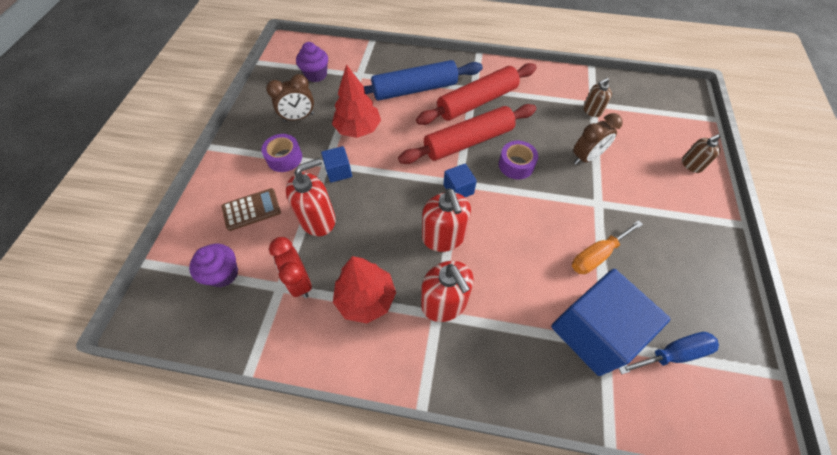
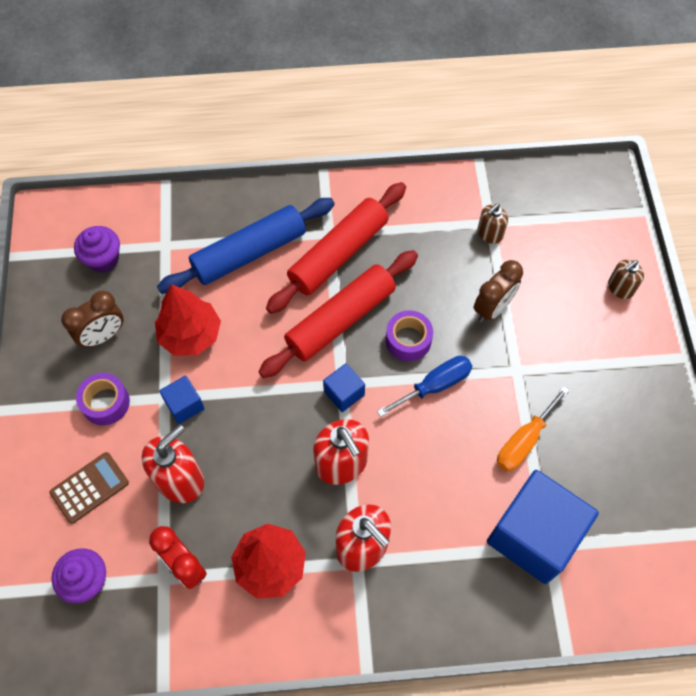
camera: 15 degrees left, 5 degrees up
blue screwdriver [618,332,719,374] -> blue screwdriver moved to [377,356,472,417]

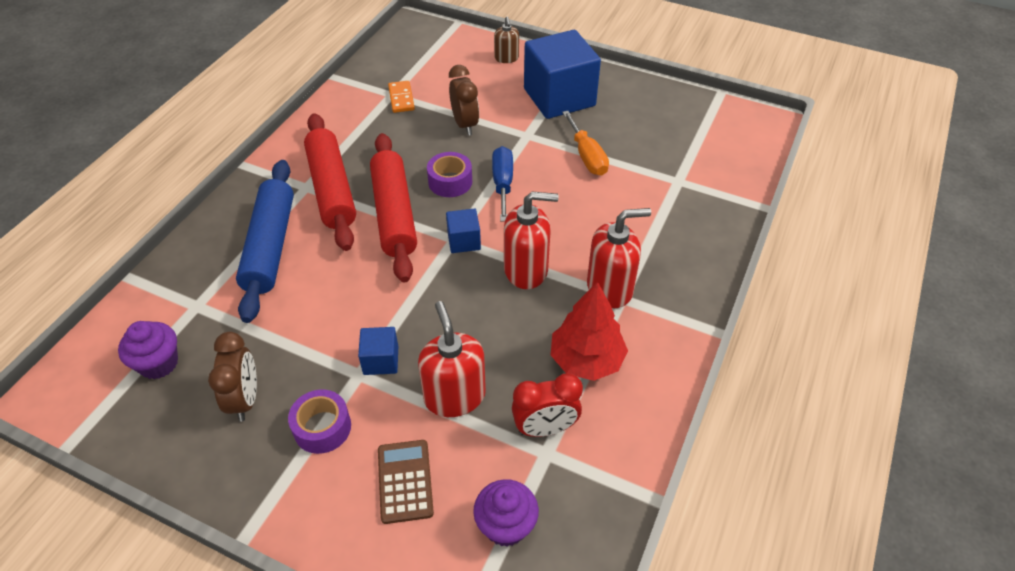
camera: 60 degrees left, 15 degrees down
red tree [155,284,221,356] -> none
brown soap dispenser [478,204,508,244] -> orange domino [388,81,415,113]
blue cube [487,470,599,584] -> blue cube moved to [524,30,601,119]

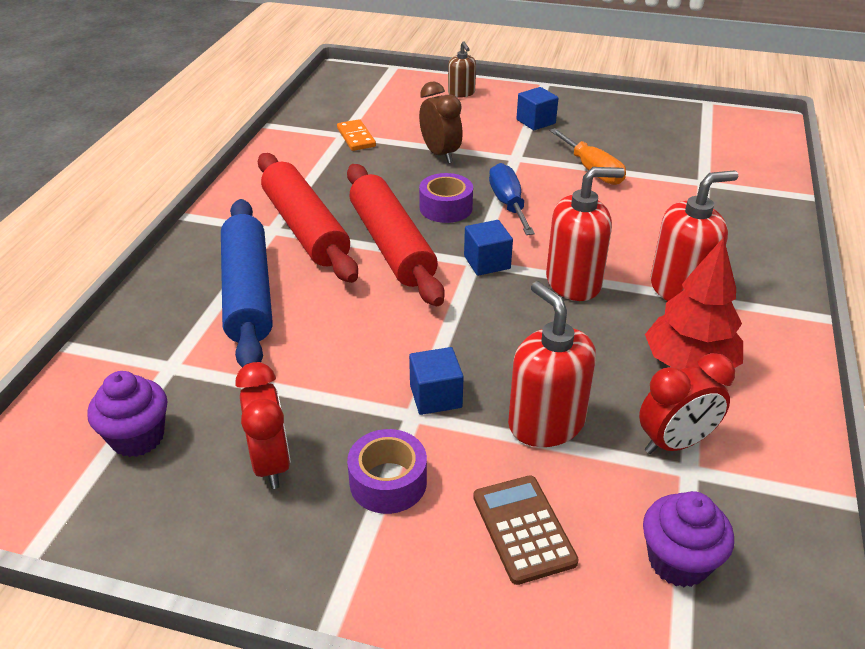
camera: 10 degrees left, 10 degrees down
brown clock [208,332,257,421] -> red clock [236,362,291,489]
blue cube [524,30,601,119] -> blue cube [516,87,558,130], size x0.45

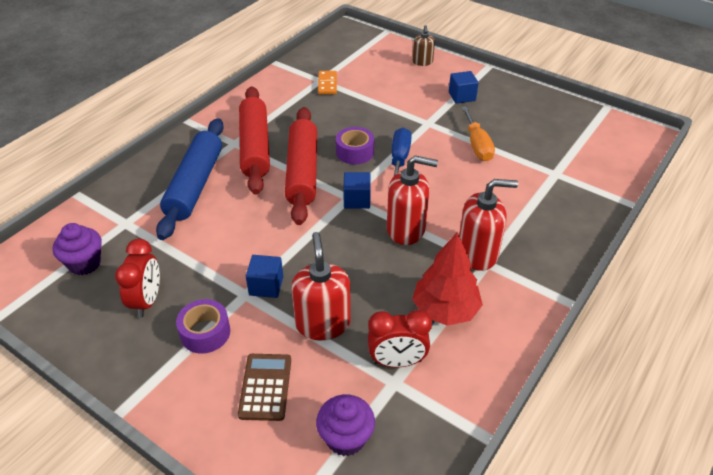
camera: 20 degrees right, 5 degrees up
brown clock [419,81,463,163] -> none

